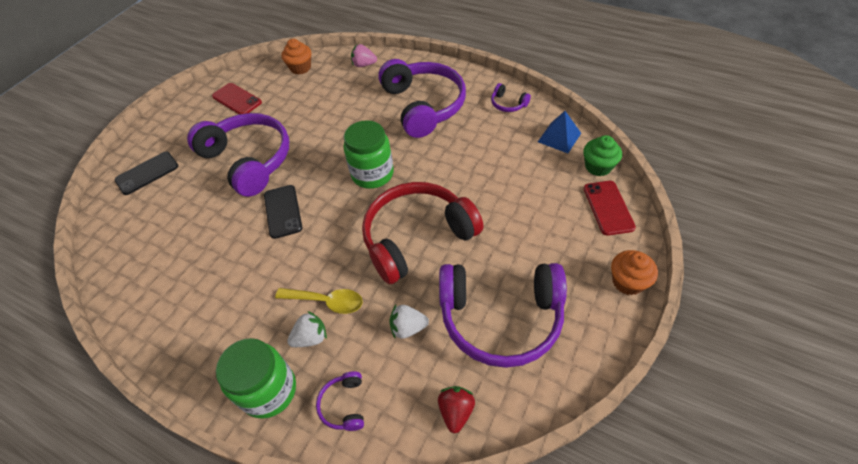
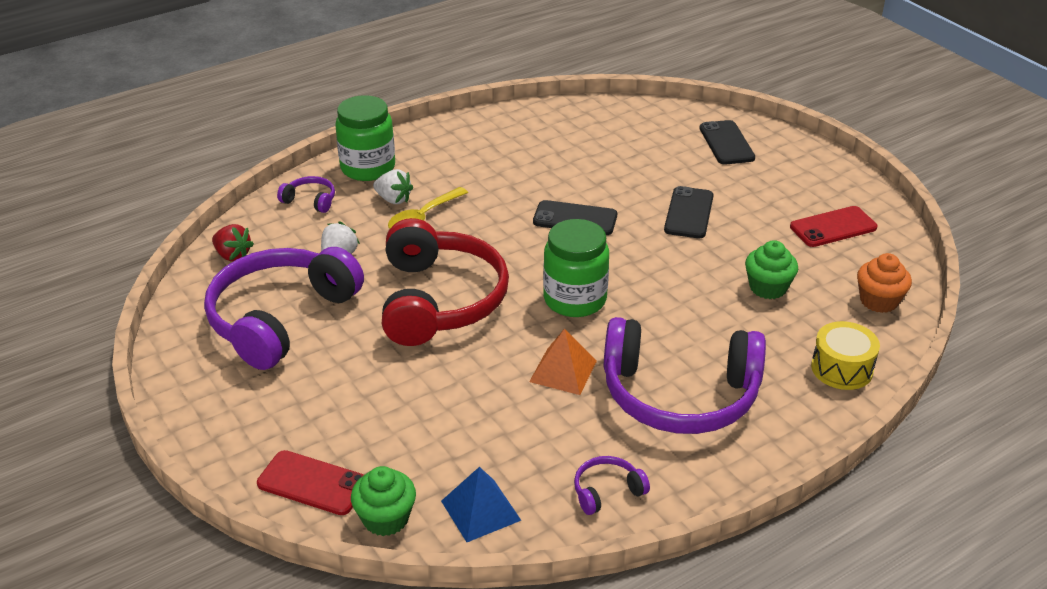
camera: 115 degrees right, 15 degrees down
purple headphones [187,113,289,197] -> black phone [664,186,714,238]
white strawberry [287,311,327,347] -> white strawberry turned 60 degrees counterclockwise [373,169,413,204]
pink strawberry [351,44,377,67] -> yellow drum [811,321,880,390]
orange cupcake [611,250,658,295] -> none
none -> orange pyramid [529,328,597,395]
none -> green cupcake [745,240,798,299]

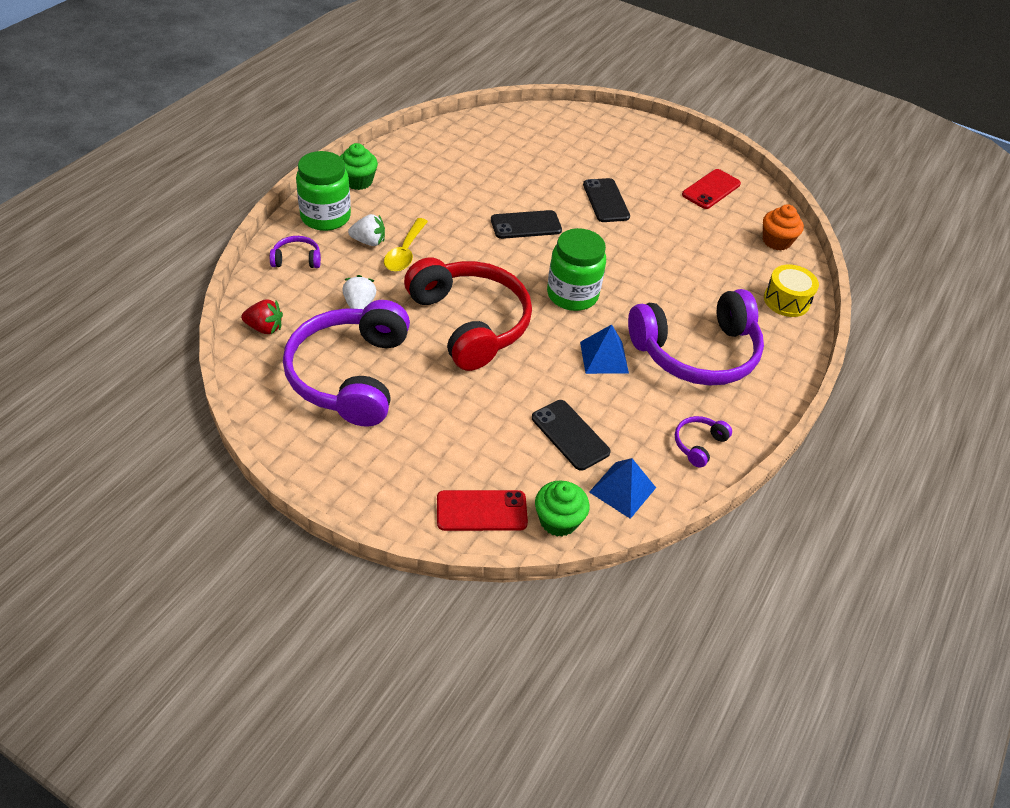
camera: 30 degrees left, 10 degrees up
orange pyramid [529,328,597,395] -> blue pyramid [580,324,629,374]
black phone [700,120,755,164] -> black phone moved to [532,400,611,471]
green cupcake [745,240,798,299] -> green cupcake moved to [340,143,378,190]

